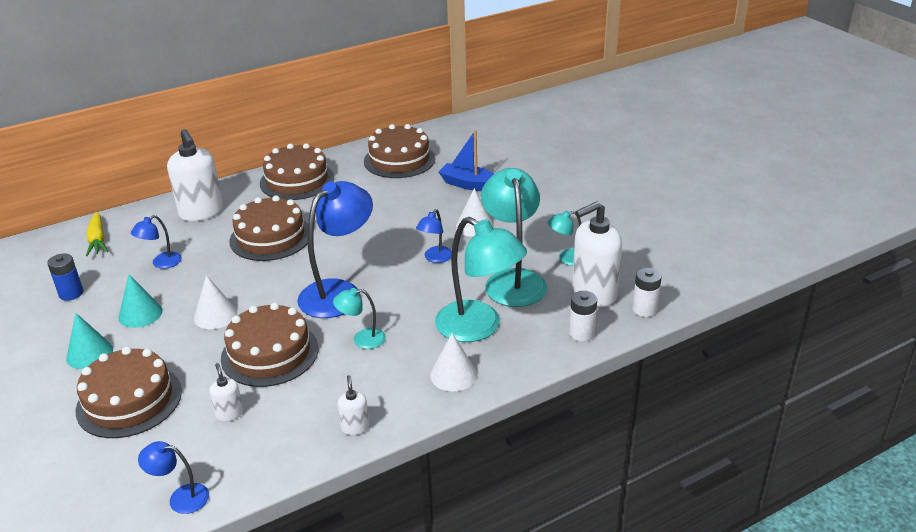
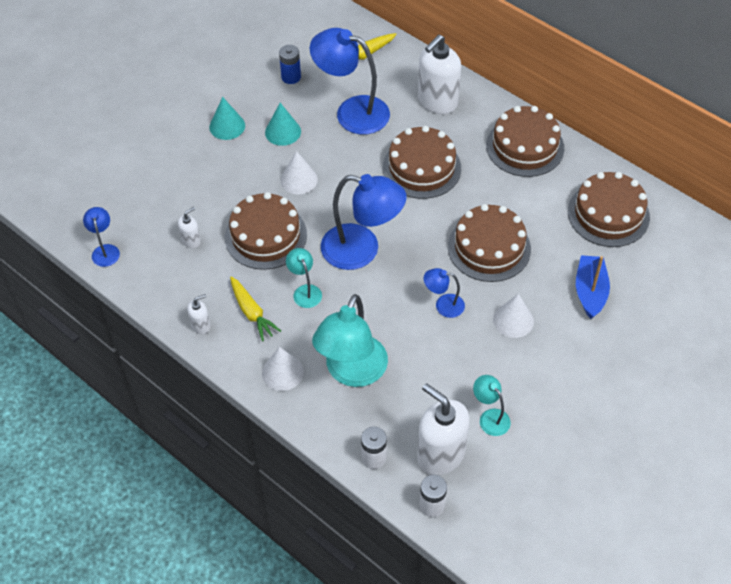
camera: 70 degrees right, 20 degrees up
brown cake [75,347,182,438] -> brown cake moved to [448,204,531,282]
blue lamp [131,215,182,269] -> blue lamp [310,28,390,135], size x2.07
turquoise lamp [481,168,547,307] -> none
none -> yellow carrot [230,277,281,342]

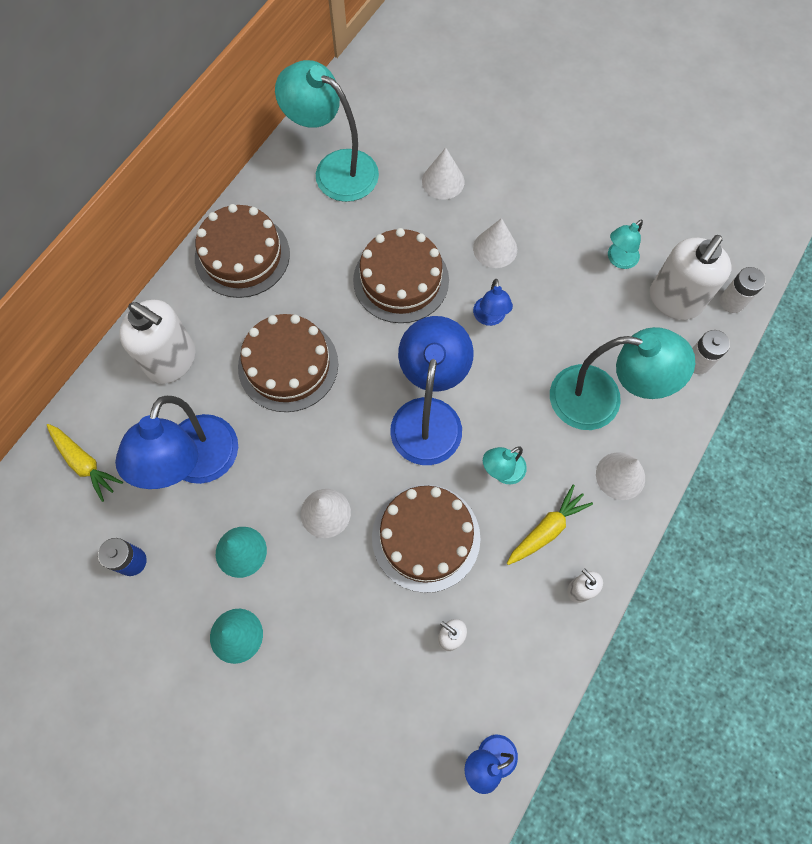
camera: 100 degrees left, 15 degrees up
brown cake [568,172,650,247] -> turquoise lamp [275,60,379,202]
blue boat [576,255,610,319] -> white cone [422,148,465,200]

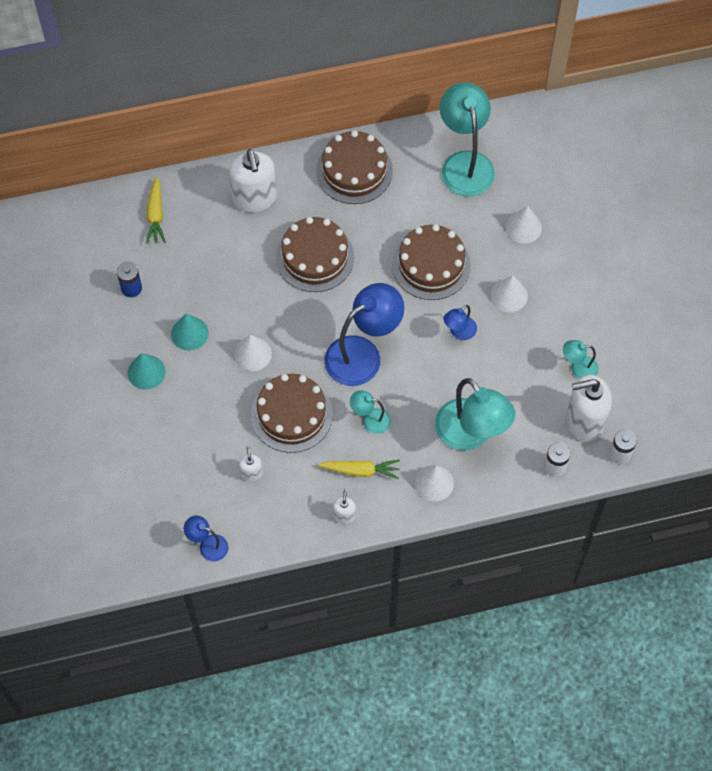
camera: 45 degrees right, 5 degrees down
blue lamp [115,396,238,489] -> none

